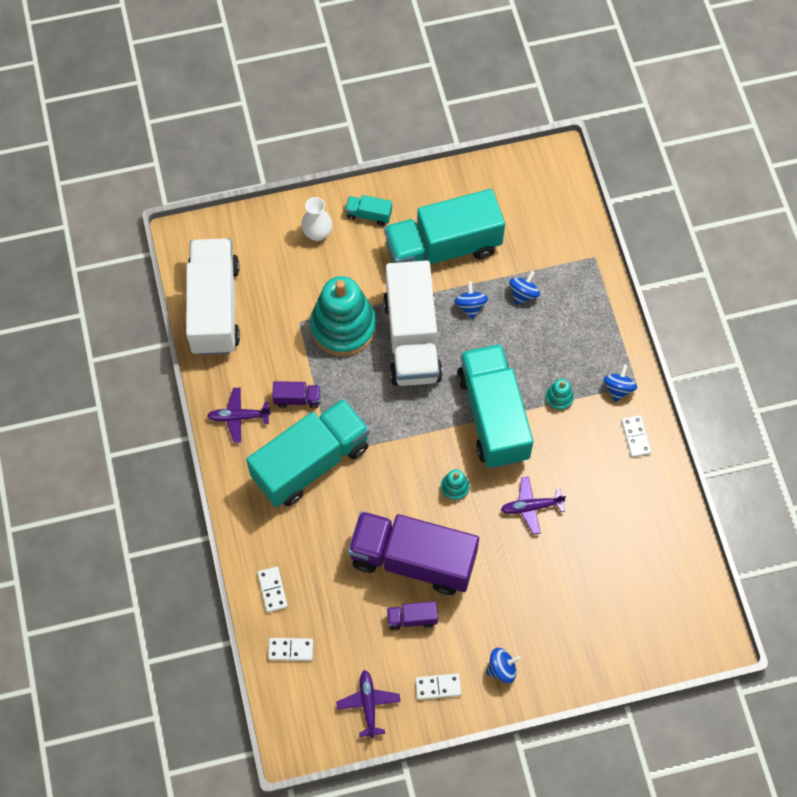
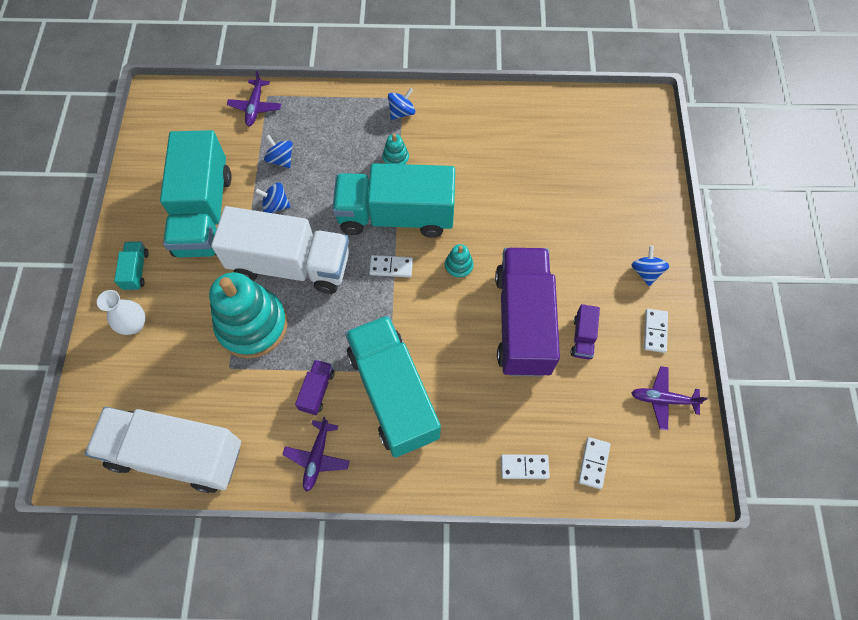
camera: 75 degrees left, 0 degrees up
turquoise truck [345,195,392,226] -> turquoise truck turned 150 degrees clockwise [114,242,149,291]
purple truck [348,511,479,595] -> purple truck turned 150 degrees clockwise [495,248,560,377]
purple plane [501,477,566,535] -> purple plane moved to [227,71,281,126]
blue spinning top [603,365,637,402] -> blue spinning top turned 105 degrees clockwise [388,88,415,120]
white domino [621,415,652,458] -> white domino moved to [369,255,413,277]

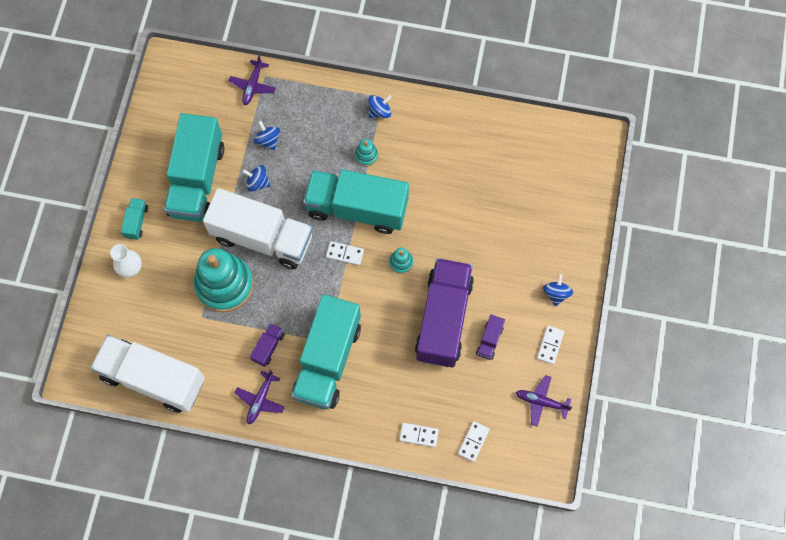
camera: 10 degrees right, 5 degrees up
turquoise truck [345,315,441,458] -> turquoise truck turned 150 degrees counterclockwise [291,294,361,409]

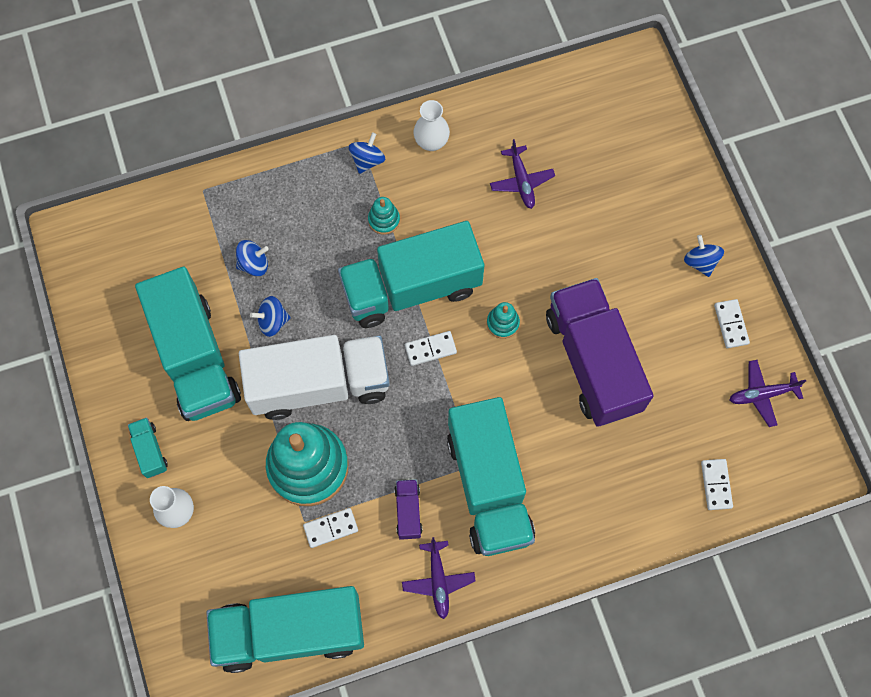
camera: 30 degrees left, 0 degrees up
white truck [90,335,205,413] -> turquoise truck [206,586,364,673]
purple plane [229,55,276,105] -> purple plane moved to [490,139,555,209]
blue spinning top [254,121,280,150] -> blue spinning top turned 135 degrees clockwise [236,240,269,276]
white domino [399,423,439,447] -> white domino moved to [303,508,358,548]
purple truck [476,315,505,360] -> none
none -> white vase [413,100,450,151]

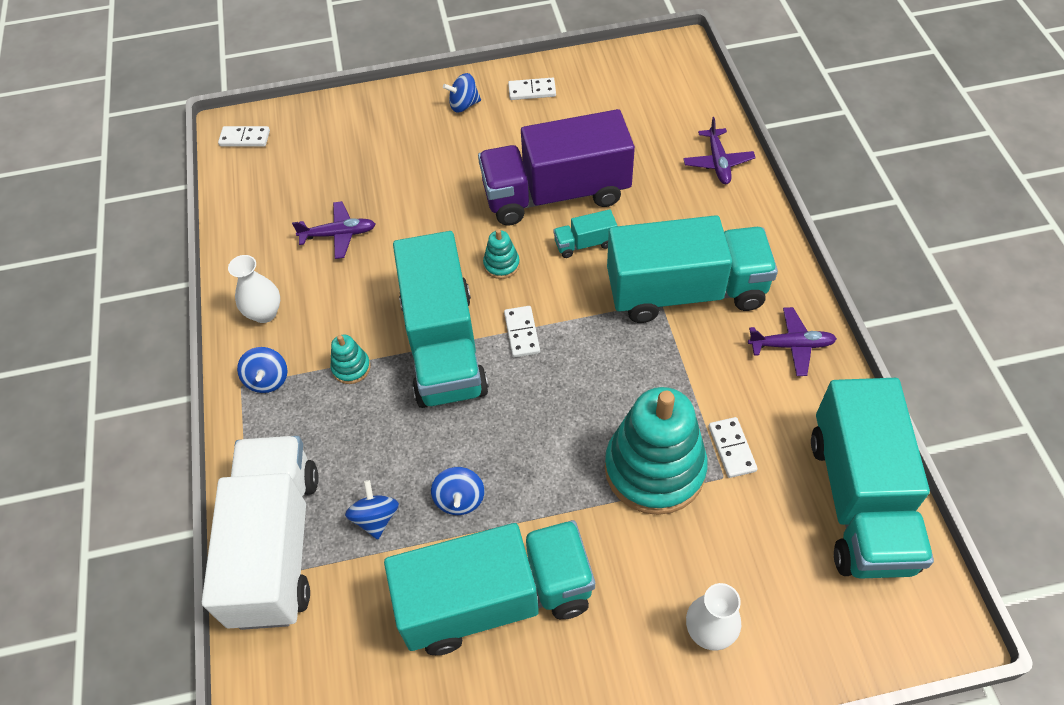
camera: 80 degrees left, 15 degrees down
turquoise truck [128,417,168,478] -> turquoise truck moved to [553,209,617,258]
white truck [239,335,390,420] -> white truck moved to [202,436,319,630]
blue spinning top [349,132,385,174] -> blue spinning top turned 135 degrees counterclockwise [237,347,287,393]
purple truck [394,479,423,540] -> none
white domino [701,459,733,510] -> white domino moved to [218,126,270,147]
purple plane [729,360,806,427] -> purple plane moved to [683,117,756,184]

